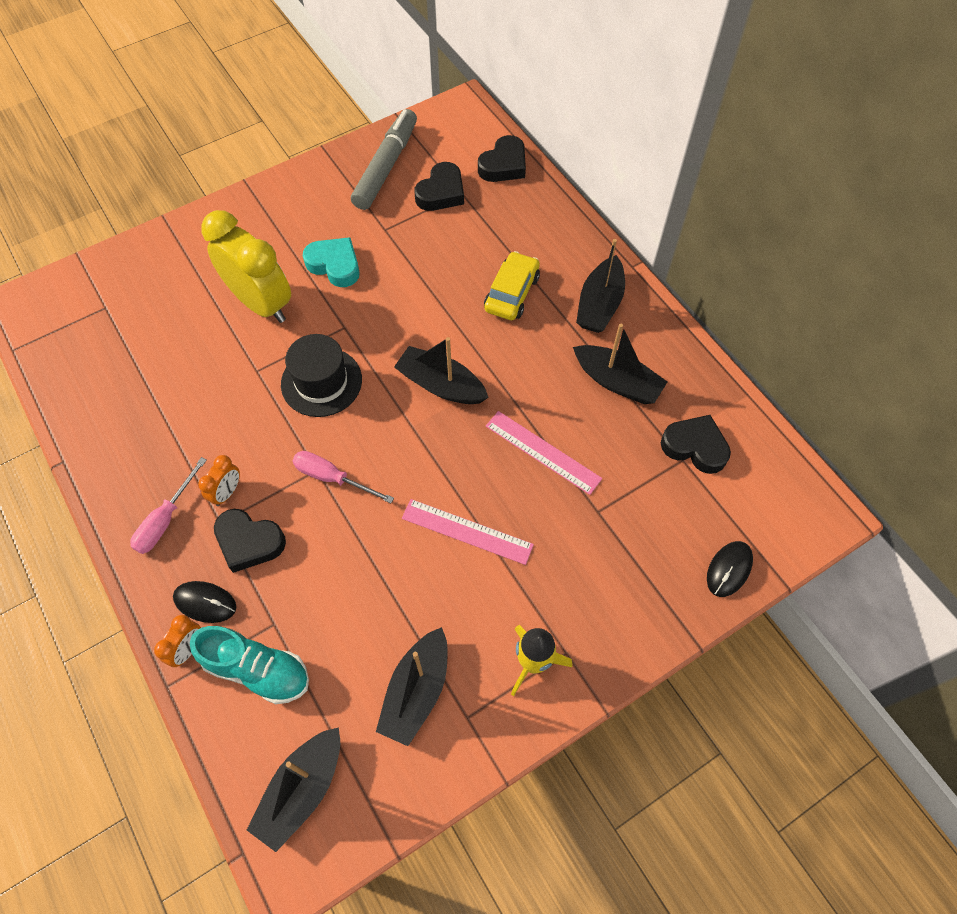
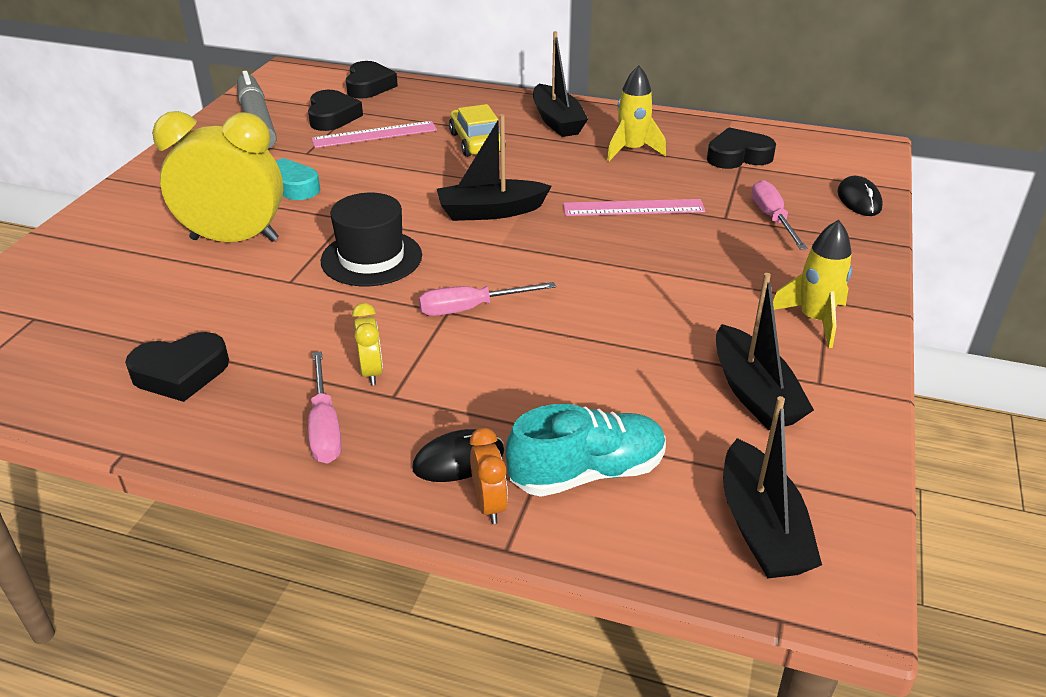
camera: 40 degrees left, 25 degrees down
orange clock [198,455,240,506] -> yellow clock [352,303,383,385]
black heart [214,509,286,573] -> black heart moved to [125,332,229,402]
pink ruler [402,499,534,565] -> pink ruler moved to [312,121,437,148]
black boat [573,324,667,404] -> yellow rocket [607,65,666,162]
none -> pink screwdriver [751,180,807,250]

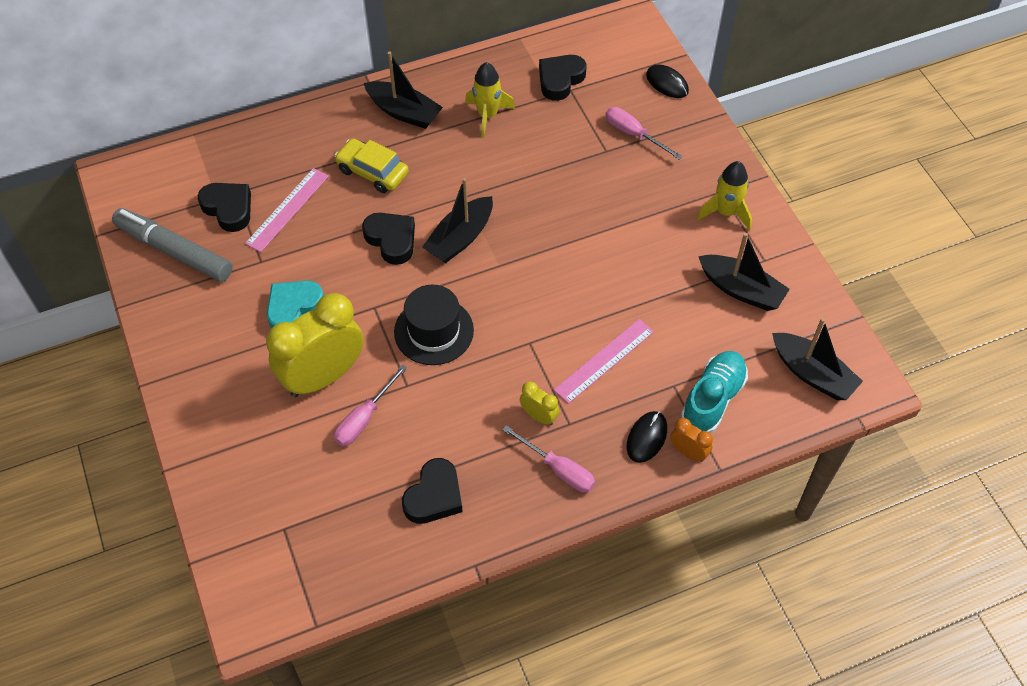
camera: 40 degrees left, 20 degrees up
black heart [346,61,398,99] -> black heart moved to [362,213,415,265]
pink screwdriver [419,282,556,316] -> pink screwdriver moved to [334,364,407,446]
pink ruler [563,199,706,216] -> pink ruler moved to [554,319,654,404]

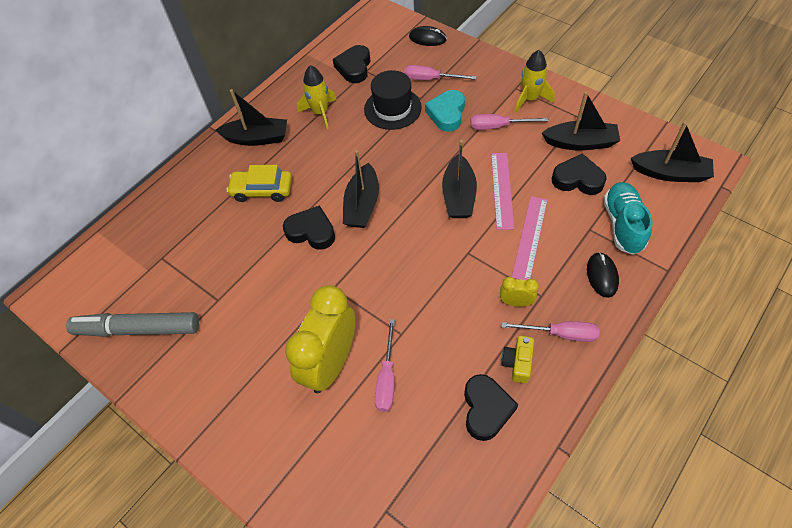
camera: 25 degrees left, 0 degrees up
black heart [198,183,251,232] -> black heart moved to [552,154,607,195]
pink ruler [245,168,329,252] -> pink ruler moved to [491,153,514,230]
turquoise heart [267,280,324,328] -> turquoise heart moved to [425,90,465,132]
black hat [394,285,474,365] -> black hat moved to [364,70,422,130]
orange clock [670,418,713,462] -> none
none -> black boat [442,140,477,218]
none -> pink screwdriver [471,114,548,130]
none -> yellow camera [501,336,534,384]

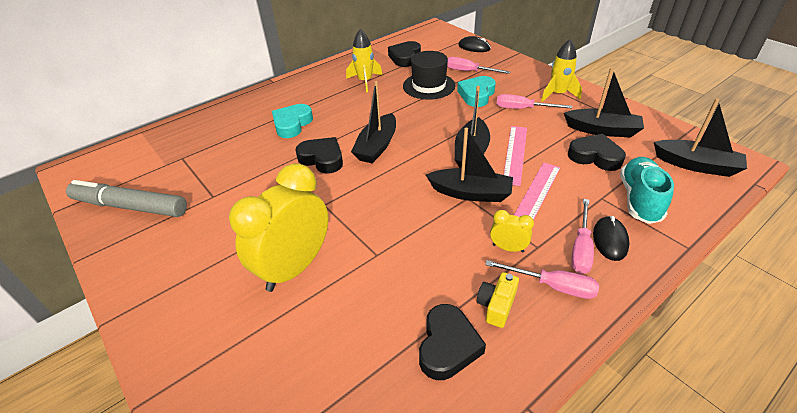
camera: 10 degrees right, 15 degrees down
black boat [215,89,287,146] -> black boat moved to [426,127,513,202]
yellow car [227,165,292,202] -> turquoise heart [272,104,313,138]
pink screwdriver [375,319,395,412] -> pink screwdriver moved to [571,199,594,274]

